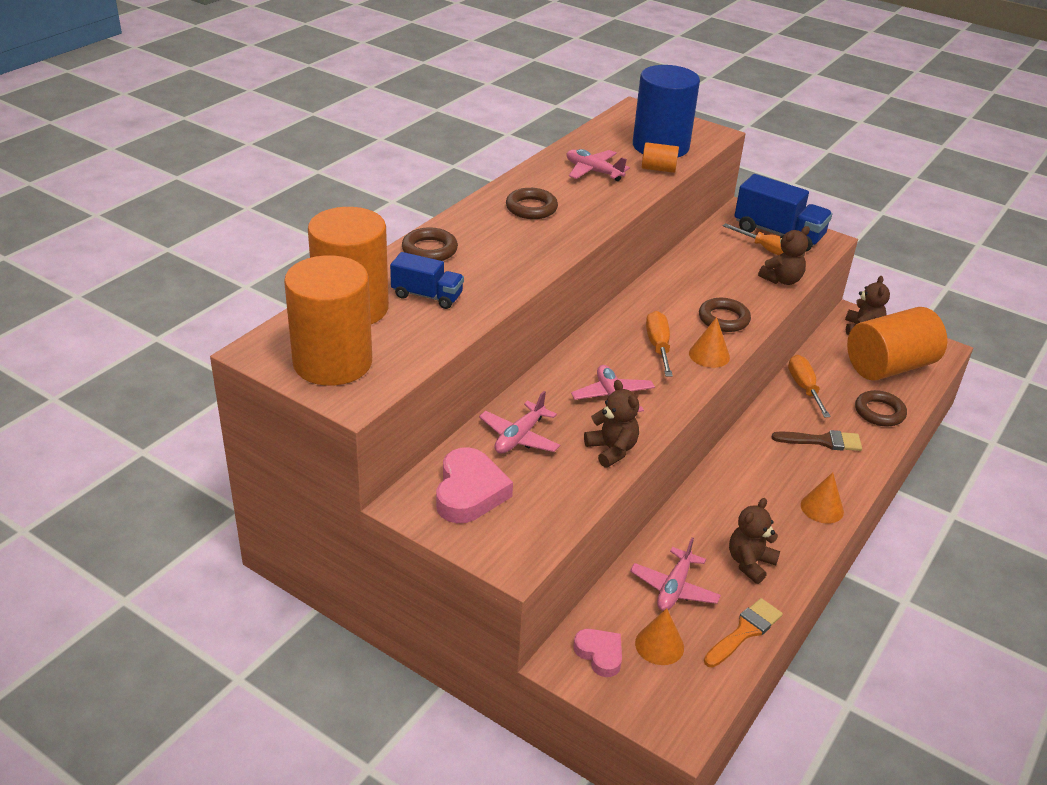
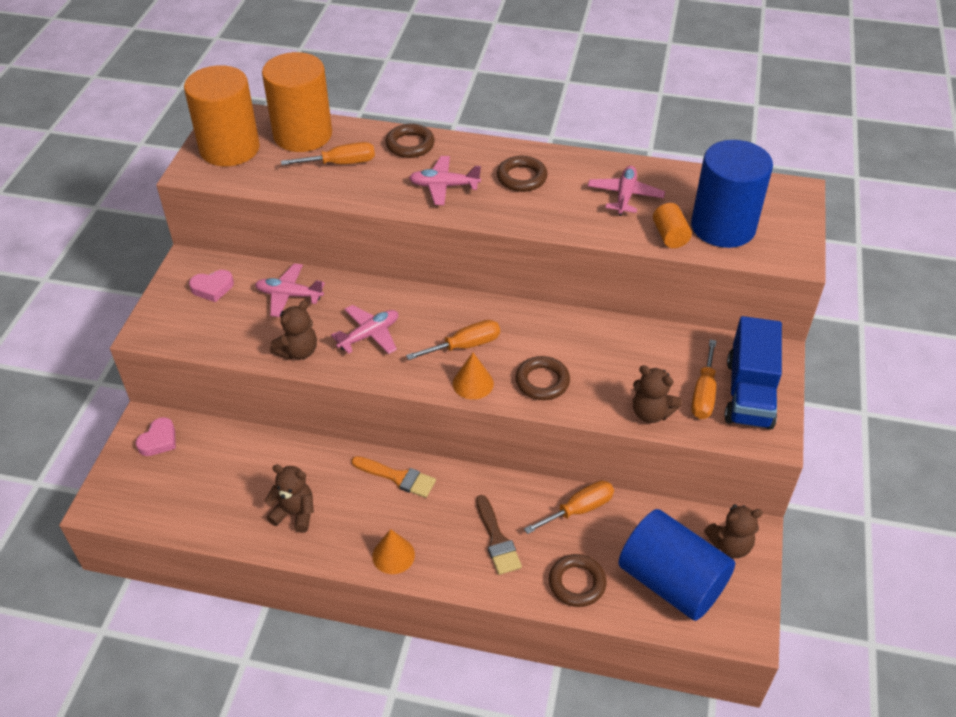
camera: 70 degrees right, 10 degrees up
blue truck [390,252,464,309] -> orange screwdriver [281,142,375,165]
pink heart [436,447,513,523] -> pink heart [189,270,234,302], size x0.61
pink plane [630,537,721,611] -> pink plane moved to [409,156,481,205]
orange cone [635,608,684,665] -> none
orange brush [704,598,783,668] -> orange brush moved to [351,456,436,498]
orange cylinder [847,307,947,381] -> blue cylinder [618,509,735,621]

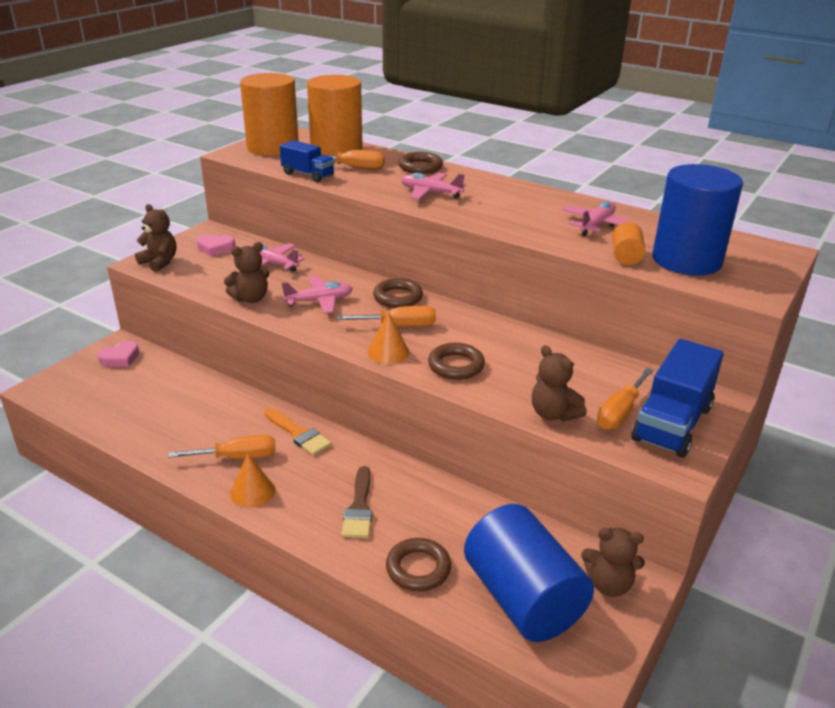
camera: 20 degrees right, 15 degrees down
brown teddy bear [265,465,314,533] -> brown teddy bear moved to [135,204,176,272]
brown ring [497,156,548,192] -> brown ring moved to [373,278,423,308]
orange screwdriver [524,481,614,534] -> orange screwdriver moved to [168,435,275,459]
none -> blue truck [280,140,335,182]

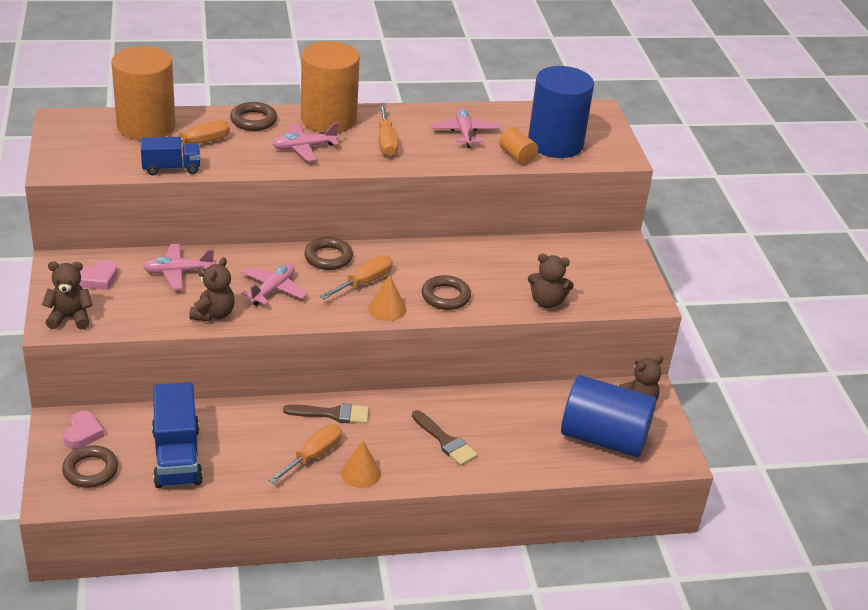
camera: 45 degrees left, 5 degrees up
orange cylinder [240,73,299,156] -> orange cylinder moved to [301,41,360,133]
orange brush [264,408,331,456] -> brown brush [283,403,369,424]
brown ring [386,538,451,591] -> brown ring moved to [62,445,118,488]
orange screwdriver [597,368,653,430] -> orange screwdriver moved to [379,105,398,156]
blue truck [632,339,724,458] -> blue truck moved to [152,382,203,488]

